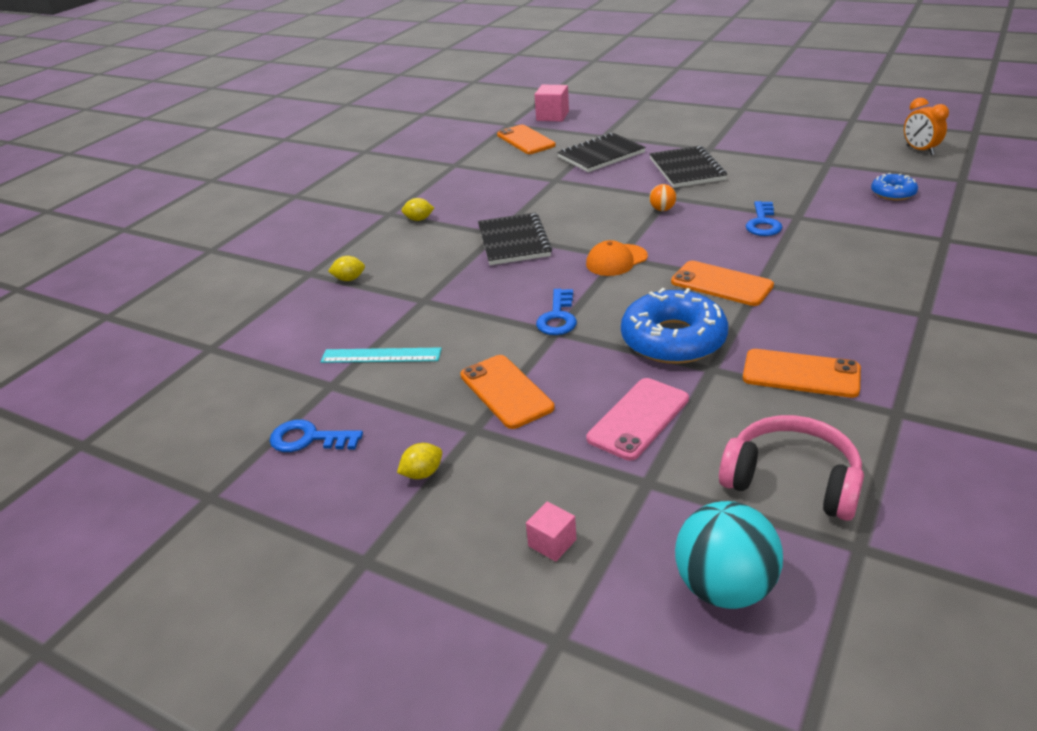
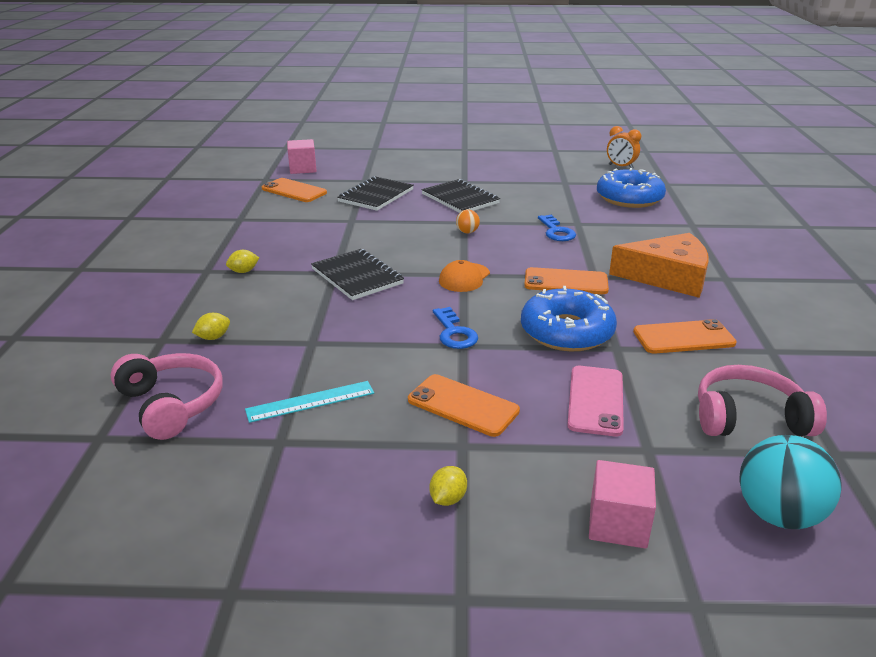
camera: 30 degrees left, 5 degrees down
blue key [270,420,363,452] -> none
pink cube [526,502,576,562] -> pink cube [589,460,656,549], size x1.65
blue donut [871,173,918,200] -> blue donut [597,168,666,208], size x1.94
none -> pink headphones [111,353,223,440]
none -> orange cheese [609,233,709,298]

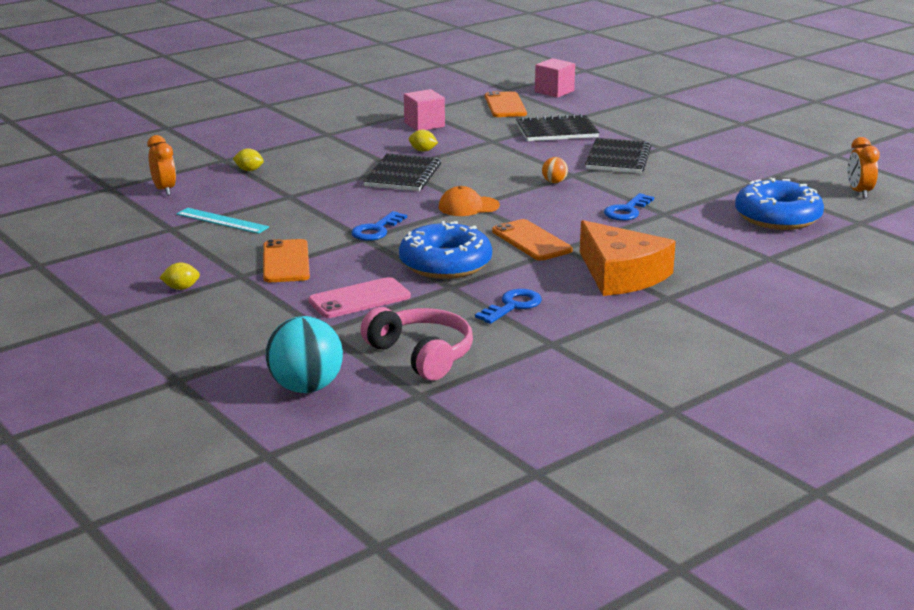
camera: 50 degrees right, 5 degrees down
pink headphones [111,353,223,440] -> orange clock [147,135,176,196]
yellow lemon [226,250,259,273] -> yellow lemon moved to [409,130,438,152]
pink cube [589,460,656,549] -> pink cube moved to [404,89,445,131]
orange phone [633,319,737,354] -> blue key [475,289,542,324]

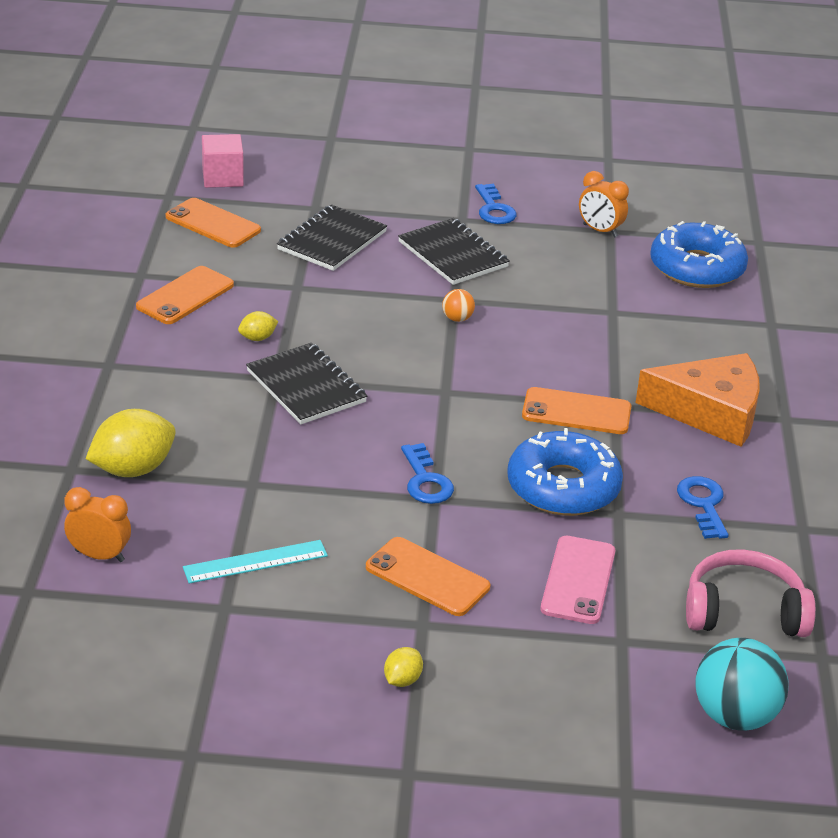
camera: 50 degrees left, 10 degrees up
yellow lemon [233,148,264,171] -> yellow lemon [86,409,176,477], size x2.05
pink cube [404,89,445,131] -> orange phone [136,266,234,324]
orange cap [439,186,500,216] -> none
blue key [604,193,654,220] -> blue key moved to [475,184,516,224]
orange clock [848,137,880,198] -> orange clock moved to [579,171,629,238]

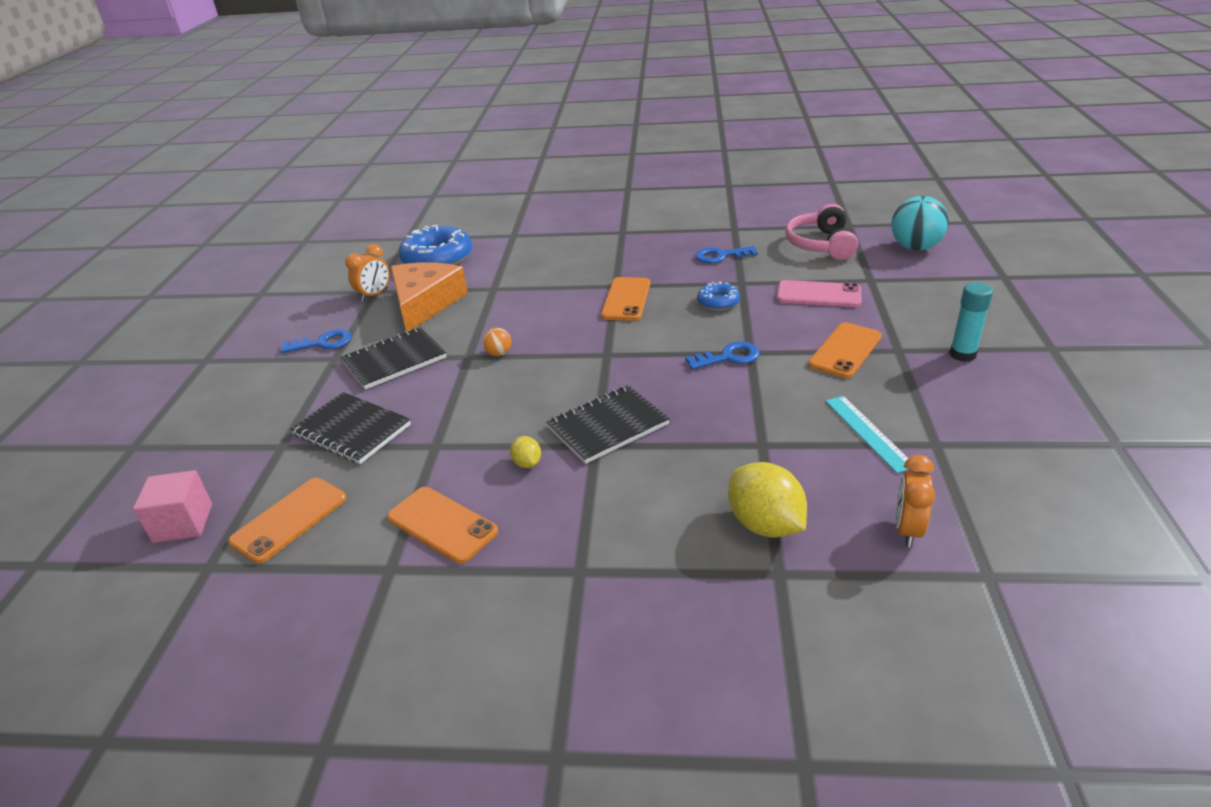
camera: 85 degrees left, 0 degrees up
yellow lemon [384,647,423,687] -> turquoise glue stick [950,282,993,362]
blue donut [507,428,623,516] -> blue donut [697,282,740,311], size x0.51
orange cheese [636,353,760,447] -> orange cheese moved to [390,262,468,332]

